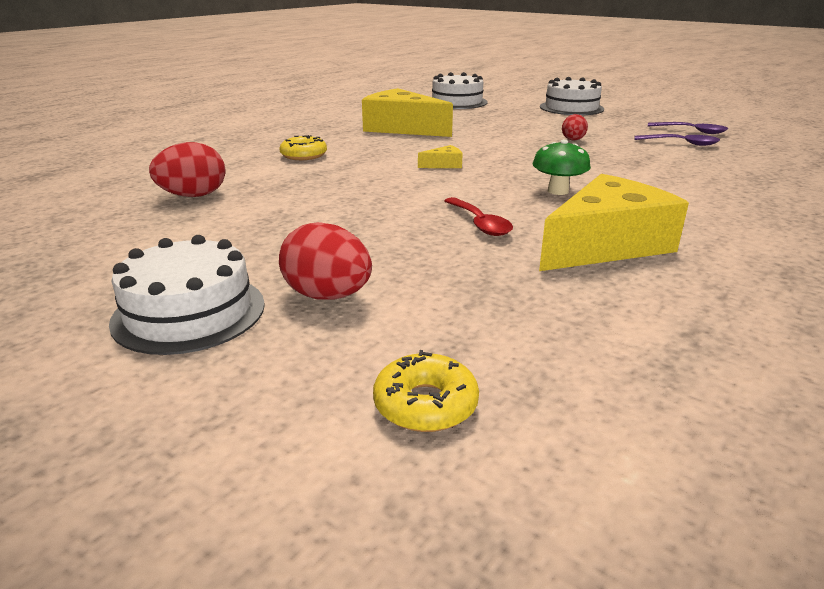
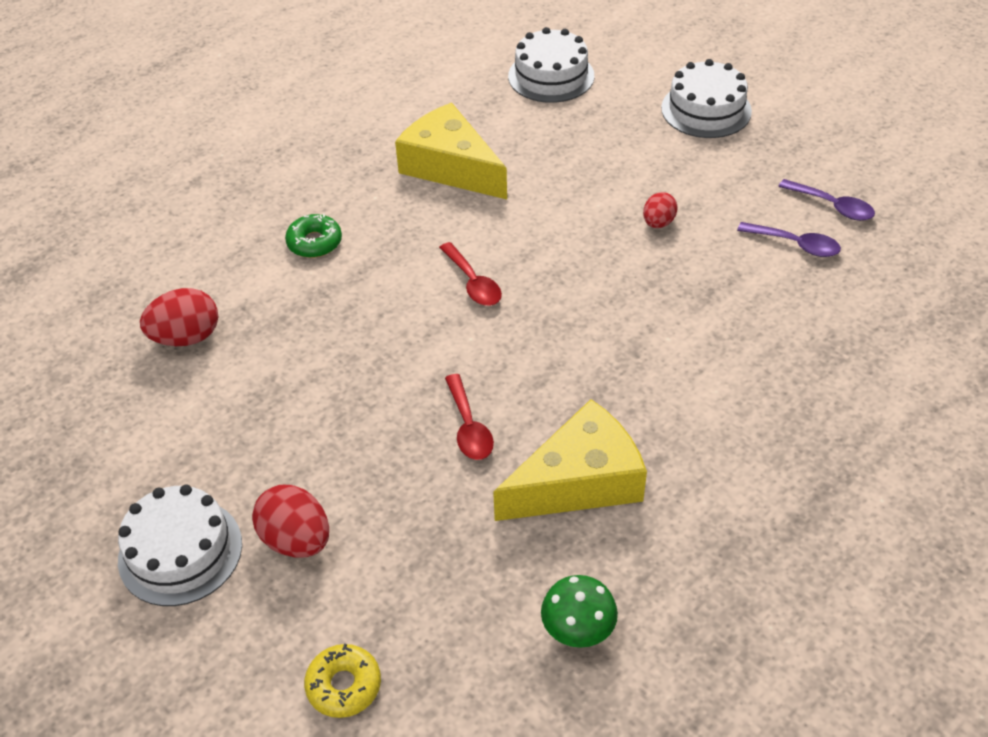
camera: 10 degrees right, 20 degrees up
yellow donut [280,135,327,160] -> green donut [285,214,342,258]
yellow cheese [418,145,463,168] -> red spoon [439,242,502,306]
green mushroom [532,139,591,195] -> green mushroom moved to [541,575,618,648]

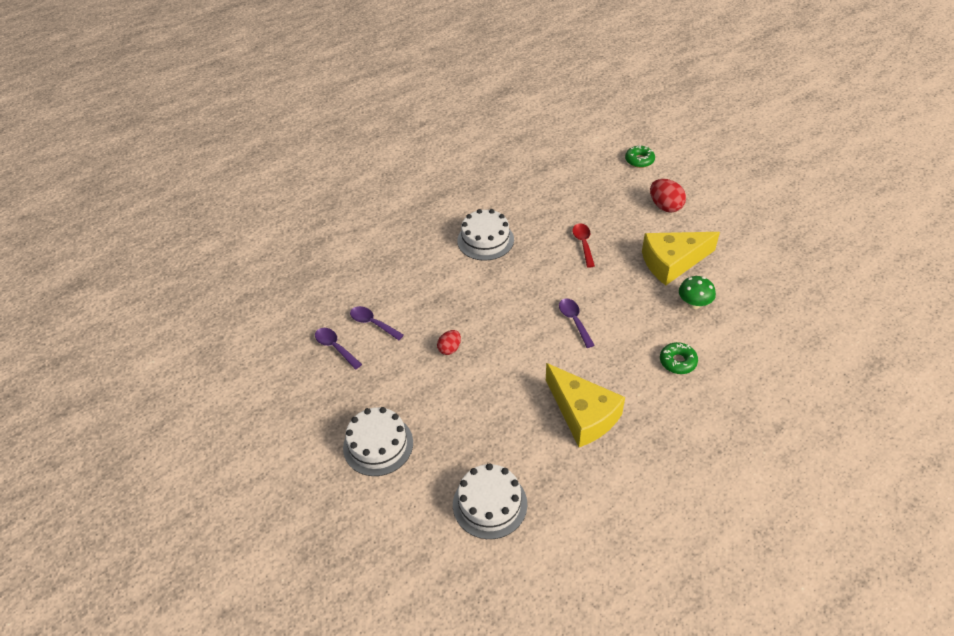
camera: 170 degrees left, 0 degrees up
white cake [118,485,242,606] -> white cake moved to [457,209,514,261]
red egg [140,288,218,346] -> none
yellow donut [304,643,381,718] -> green donut [625,145,655,168]
red spoon [439,242,502,306] -> purple spoon [559,298,595,348]
yellow cheese [493,399,647,521] -> yellow cheese moved to [642,232,720,286]
green mushroom [541,575,618,648] -> green mushroom moved to [679,276,716,309]

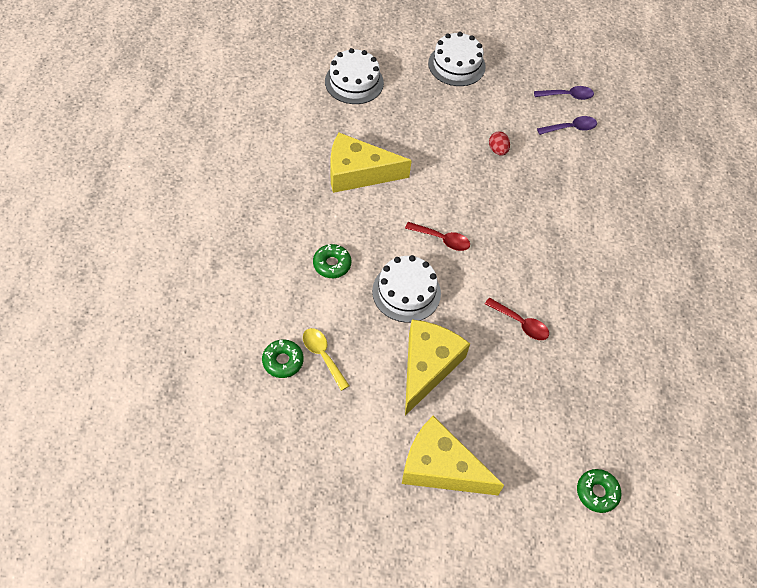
camera: 125 degrees right, 10 degrees up
white cake [457,209,514,261] -> white cake moved to [372,255,441,323]
purple spoon [559,298,595,348] -> red spoon [405,222,470,251]
red egg [650,179,686,213] -> none
green mushroom [679,276,716,309] -> none
none -> green donut [262,339,304,378]
none -> yellow spoon [303,328,349,391]
none -> yellow cheese [402,416,504,496]

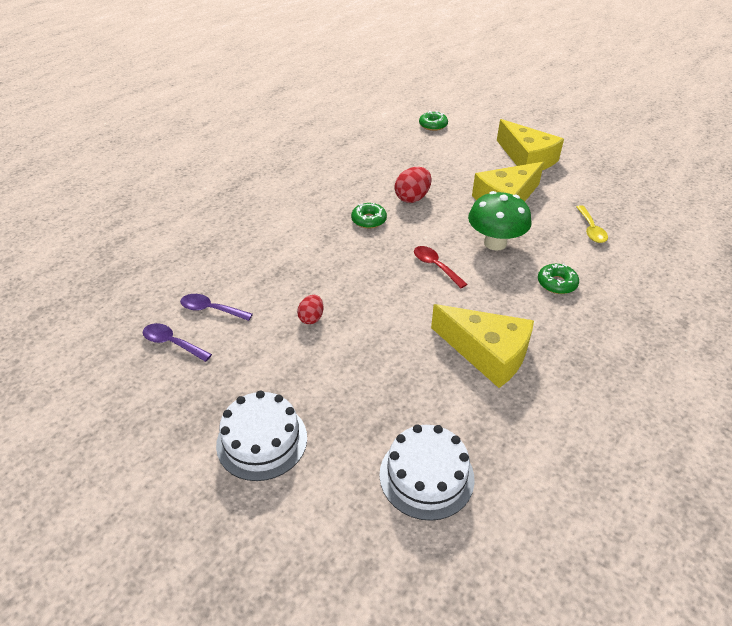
camera: 145 degrees left, 15 degrees down
green donut [262,339,304,378] -> green donut moved to [351,203,387,228]
white cake [372,255,441,323] -> green mushroom [468,191,531,251]
red spoon [485,298,549,340] -> red egg [394,167,431,203]

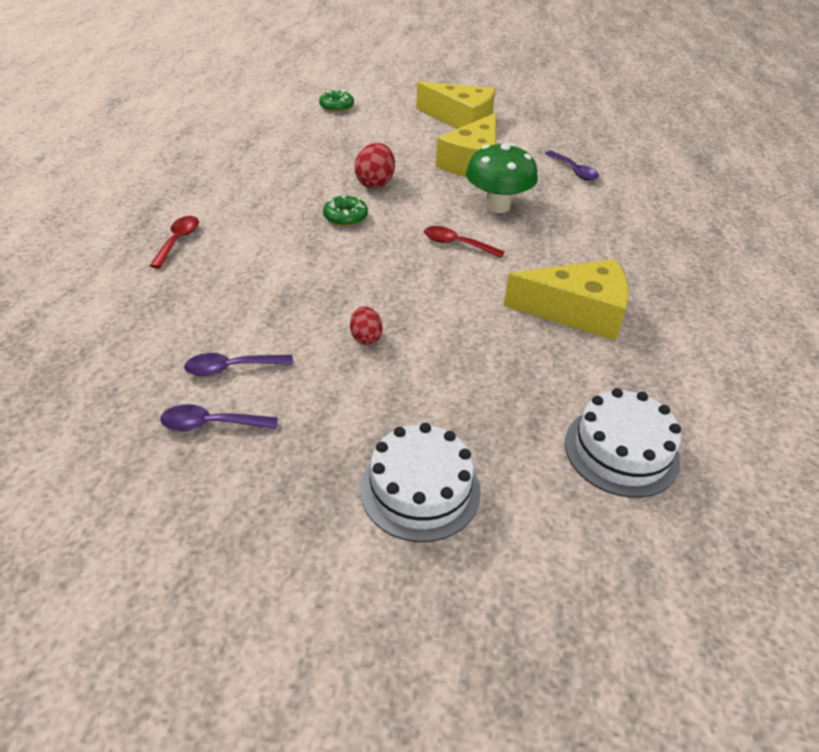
camera: 30 degrees left, 0 degrees up
green donut [538,263,579,294] -> none
yellow spoon [577,205,608,243] -> purple spoon [545,151,599,181]
none -> red spoon [150,216,199,268]

